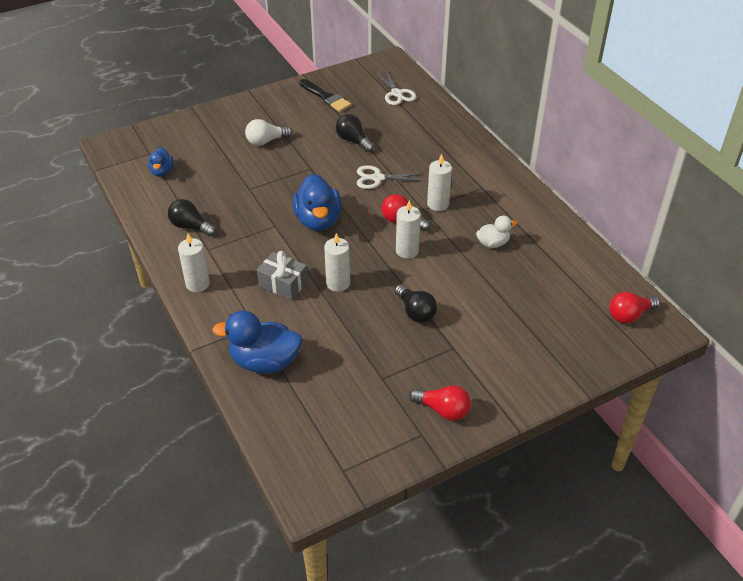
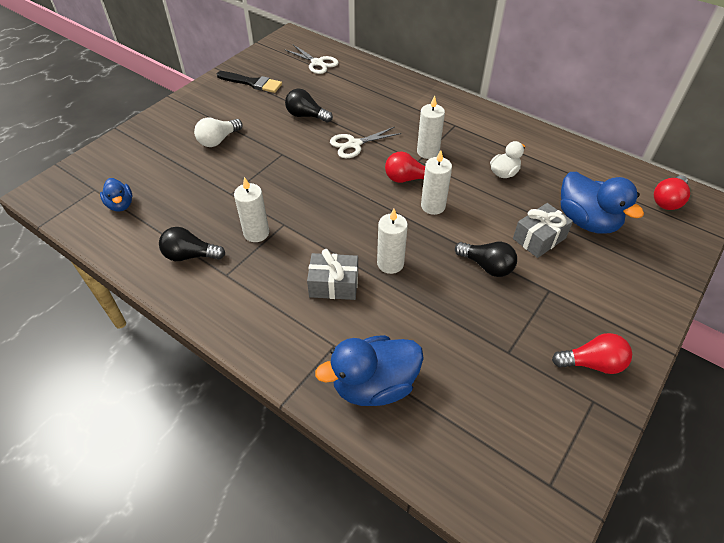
camera: 25 degrees left, 5 degrees up
white candle [178,234,210,292] -> white candle moved to [234,177,269,242]
blue duck [292,174,341,231] -> blue duck moved to [561,172,644,234]
none -> grey gift [513,203,573,258]

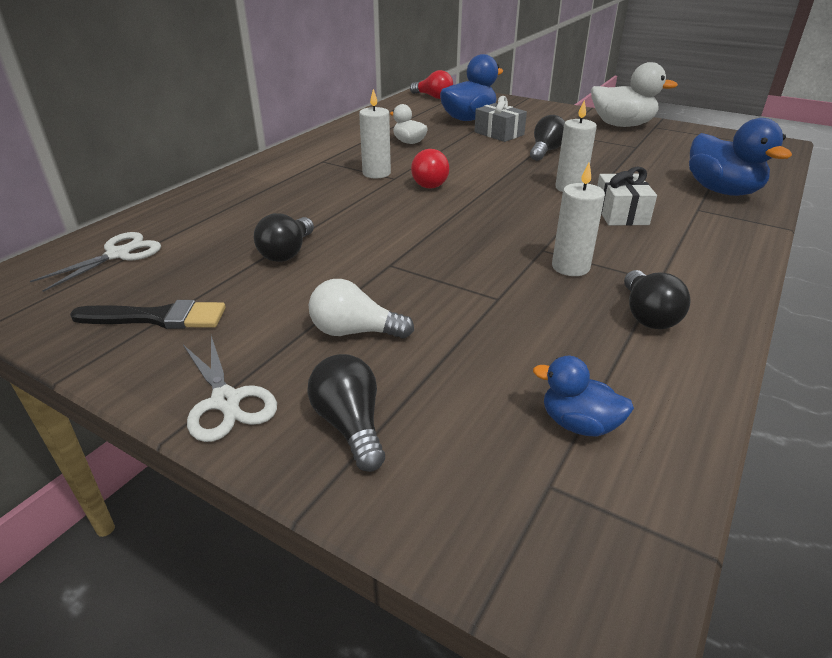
camera: 95 degrees left, 15 degrees down
blue duck [100,178,132,212] -> blue duck turned 120 degrees counterclockwise [533,356,634,437]
white light bulb [194,118,243,147] -> white light bulb turned 150 degrees clockwise [309,279,414,339]
black brush [217,71,282,93] -> black brush turned 75 degrees clockwise [70,300,226,329]
grey gift [307,249,358,300] -> white gift [597,167,657,226]
white scissors [330,127,401,158] -> white scissors moved to [183,336,277,442]
white candle [421,150,452,215] -> none
red light bulb [552,333,632,374] -> white duck [591,62,678,127]
none -> black light bulb [307,354,385,472]

